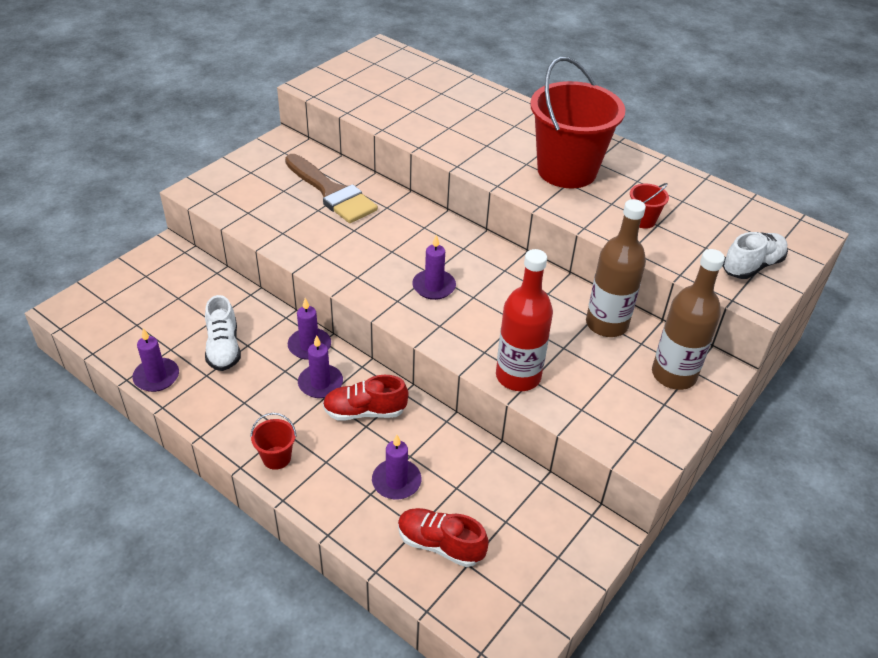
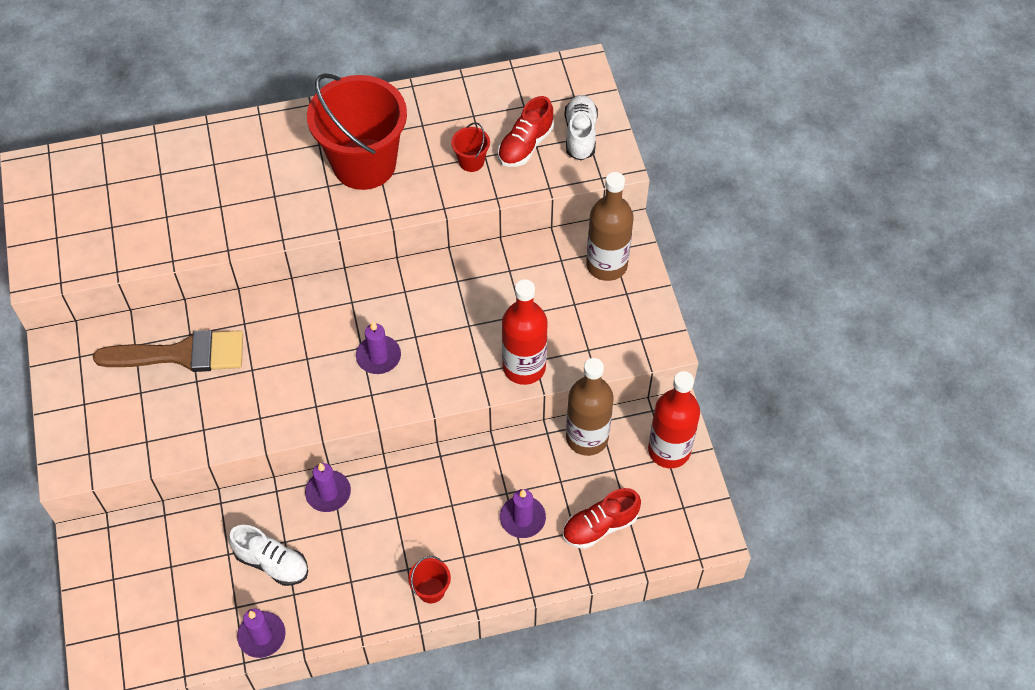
camera: 50 degrees left, 15 degrees up
purple candle [298,335,343,398] -> none
red shoe [323,375,408,421] -> red shoe moved to [498,96,554,167]
brown bottle [586,199,646,337] -> brown bottle moved to [566,358,613,456]
none -> red bottle [648,371,700,468]

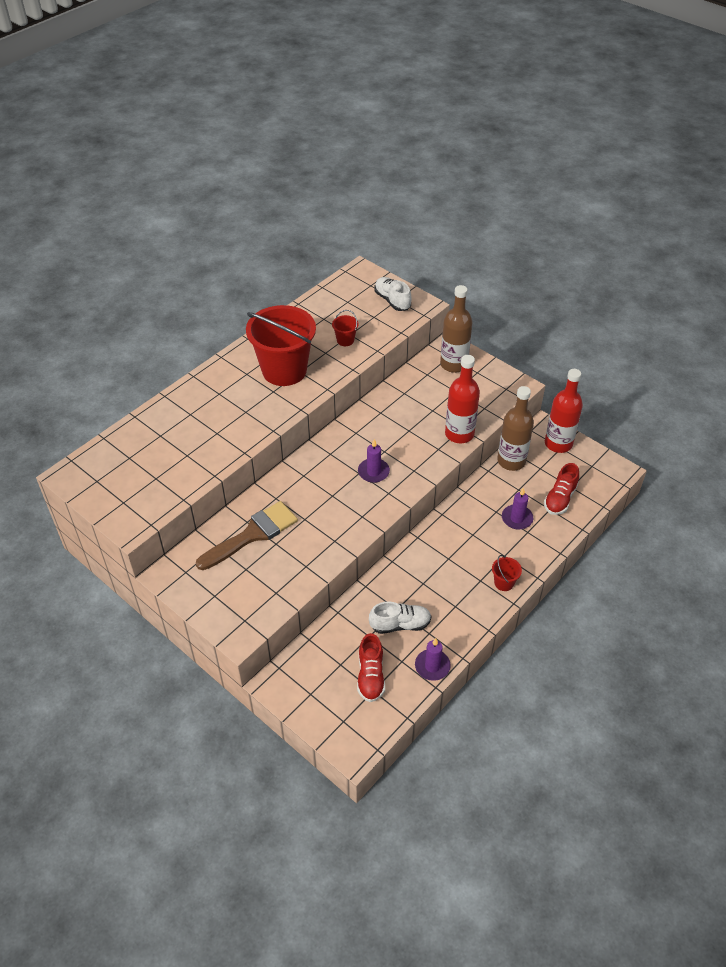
camera: 35 degrees left, 10 degrees down
purple candle [305,463,351,512] -> none
red shoe [498,96,554,167] -> red shoe moved to [357,633,385,702]

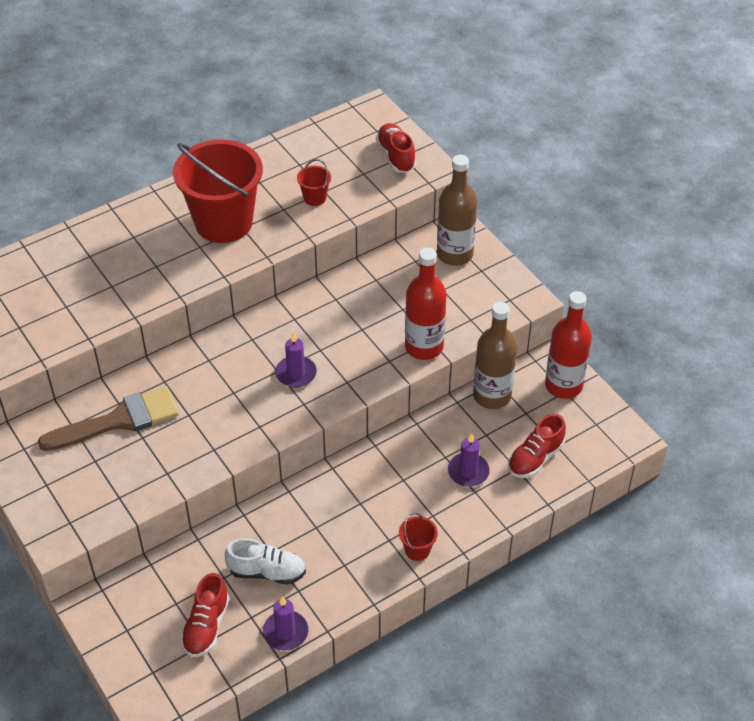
camera: 15 degrees right, 0 degrees up
white shoe [374,277,411,311] -> red shoe [376,123,416,173]

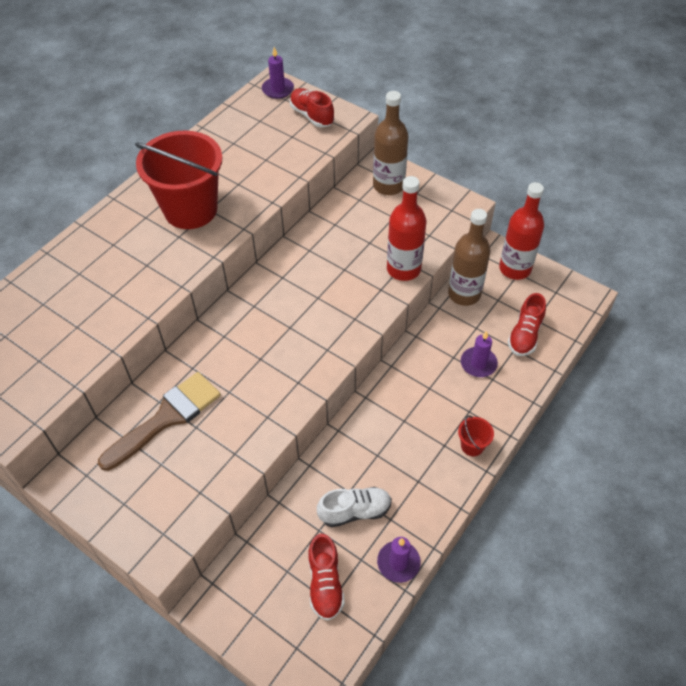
camera: 20 degrees left, 5 degrees up
purple candle [275,332,317,388] -> purple candle moved to [262,47,294,99]
red bucket [297,159,331,206] -> none

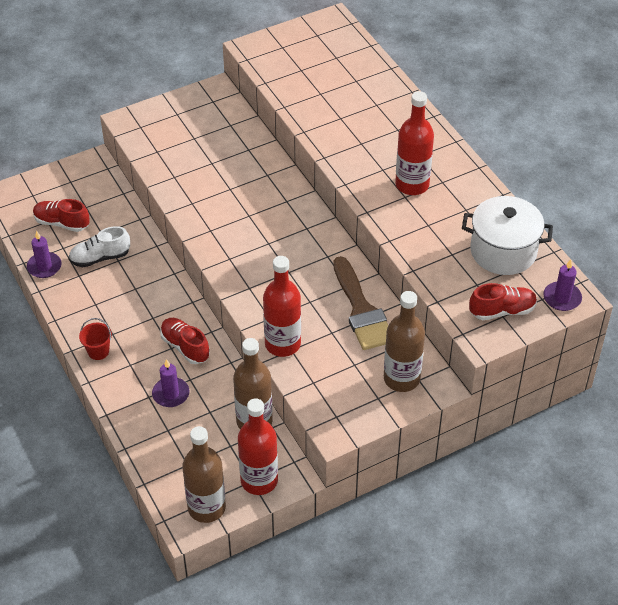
camera: 115 degrees right, 5 degrees down
brown brush [98,372,221,471] -> brown brush moved to [333,256,388,350]
red bucket [135,131,223,229] -> red bottle [395,91,434,195]
white shoe [317,487,392,527] -> white shoe turned 60 degrees clockwise [69,226,130,267]
red shoe [508,293,546,356] -> red shoe moved to [160,318,210,364]
none -> brown bottle [182,426,226,523]
none -> white pot [462,196,553,275]

